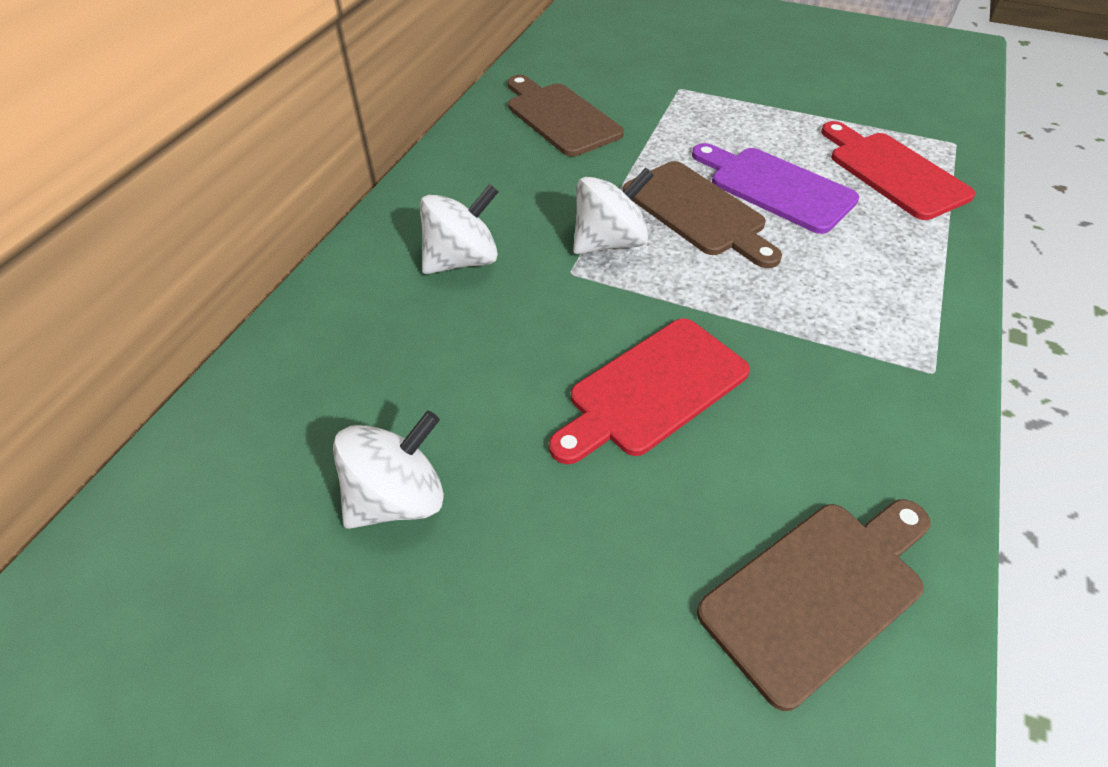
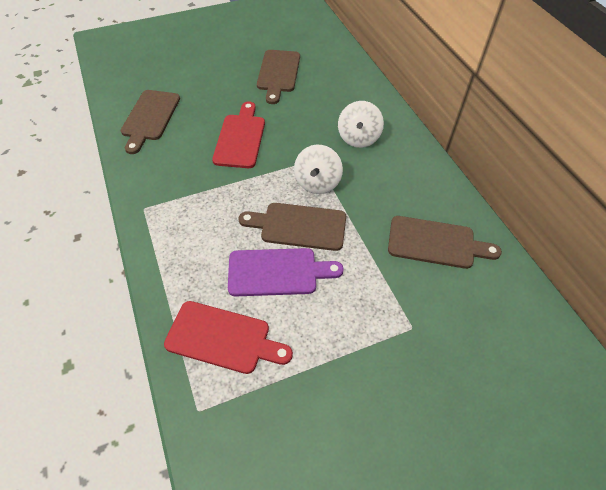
camera: 135 degrees right, 5 degrees up
white spinning top [333,411,444,529] -> brown cutting board [257,50,300,104]

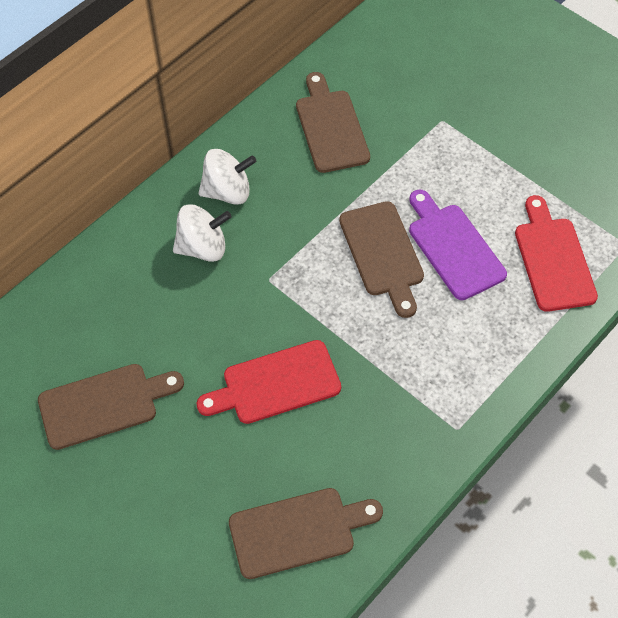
camera: 115 degrees left, 5 degrees up
white spinning top [294,145,343,194] -> white spinning top moved to [198,149,256,205]

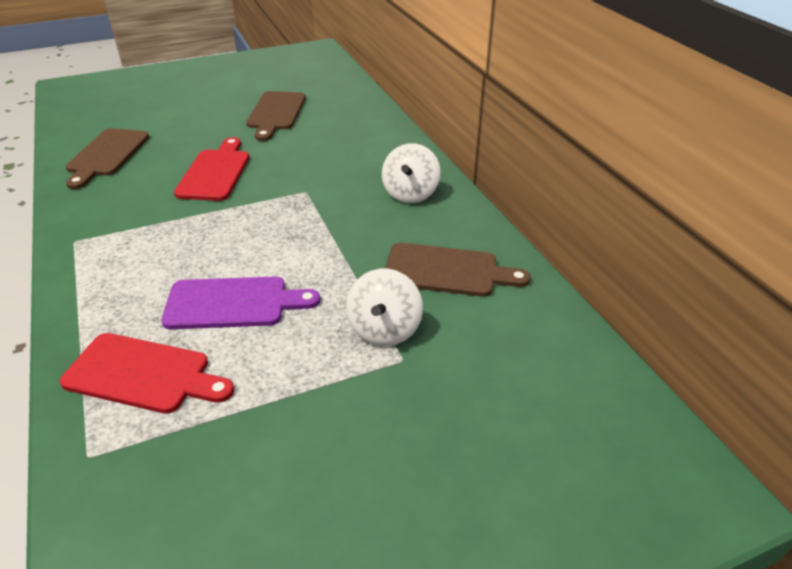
camera: 115 degrees right, 20 degrees down
white spinning top [173,204,232,262] -> white spinning top moved to [346,269,423,346]
brown cutting board [339,201,424,318] -> none

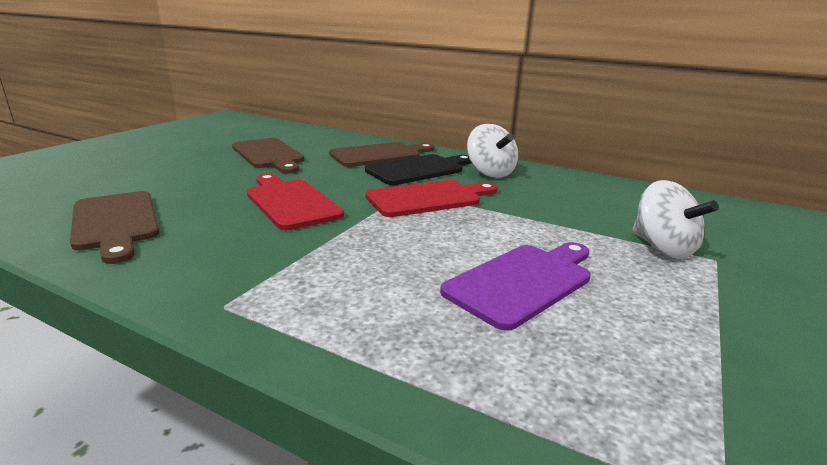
camera: 40 degrees left, 15 degrees down
red cutting board [60,333,234,414] -> red cutting board moved to [365,180,498,217]
brown cutting board [385,243,531,297] -> brown cutting board moved to [329,142,435,167]
none -> black cutting board [365,154,471,185]

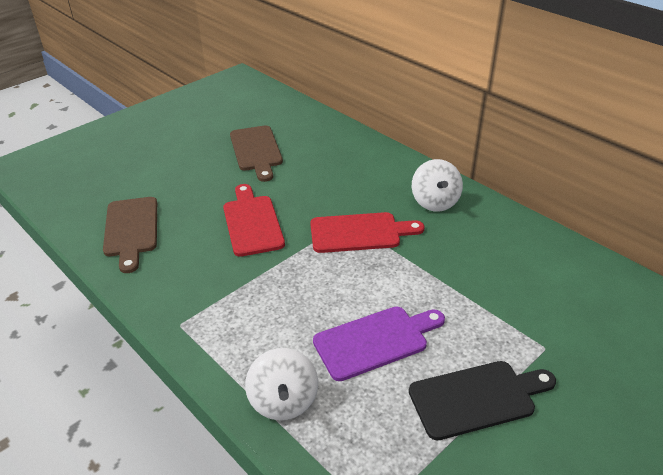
camera: 20 degrees right, 15 degrees up
brown cutting board [329,142,435,167] -> none
black cutting board [365,154,471,185] -> black cutting board moved to [409,361,556,440]
white spinning top [632,180,719,259] -> white spinning top moved to [245,348,318,420]

